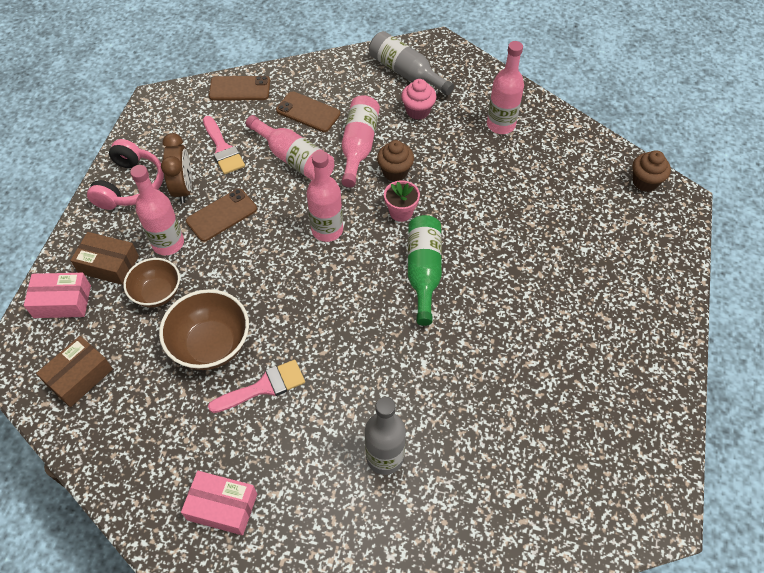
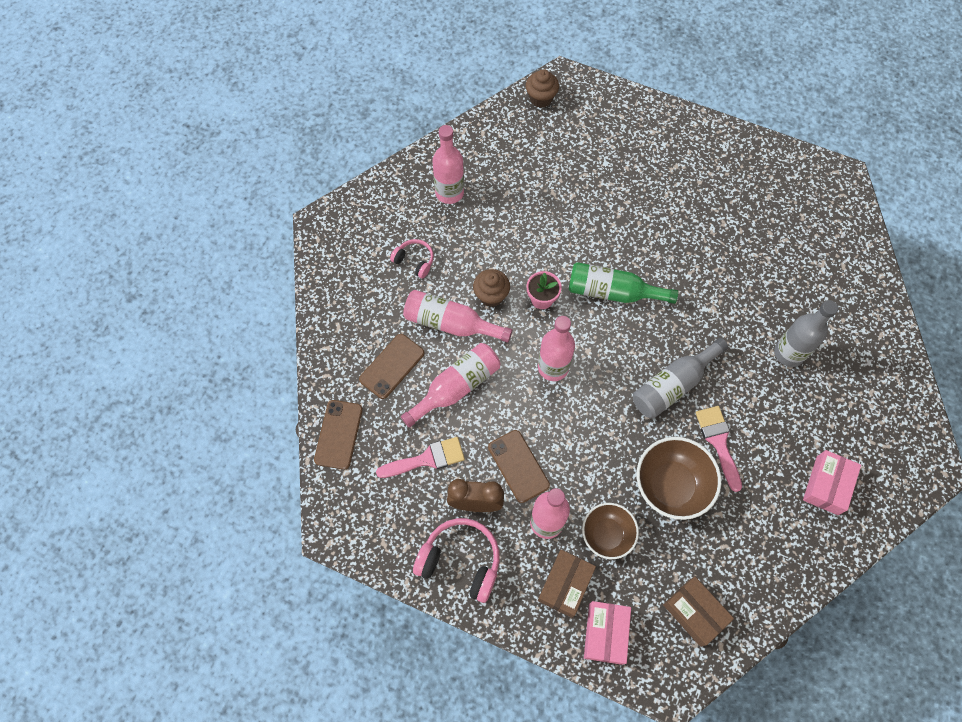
camera: 80 degrees left, 10 degrees up
grey bottle [369,31,454,95] -> grey bottle moved to [633,338,728,418]
pink cupcake [401,79,437,120] -> pink headphones [390,239,434,279]

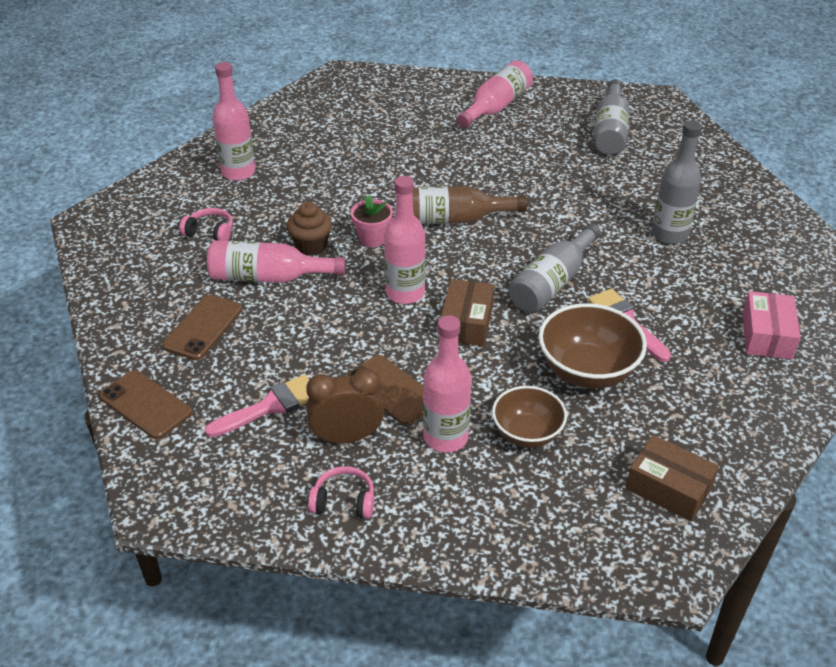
camera: 15 degrees left, 25 degrees down
brown phone [314,400,363,470] -> brown phone turned 45 degrees counterclockwise [99,370,192,439]
pink bottle [401,343,500,428] -> pink bottle moved to [457,60,533,128]
pink headphones [413,518,500,603] -> pink headphones [308,466,374,519], size x0.57
brown cupcake [526,69,559,108] -> none
brown box [538,549,596,618] -> brown box moved to [441,279,494,346]
green bottle [569,262,678,304] -> brown bottle [412,186,527,224]
pink box [584,601,631,665] -> none
none -> grey bottle [593,79,629,155]

